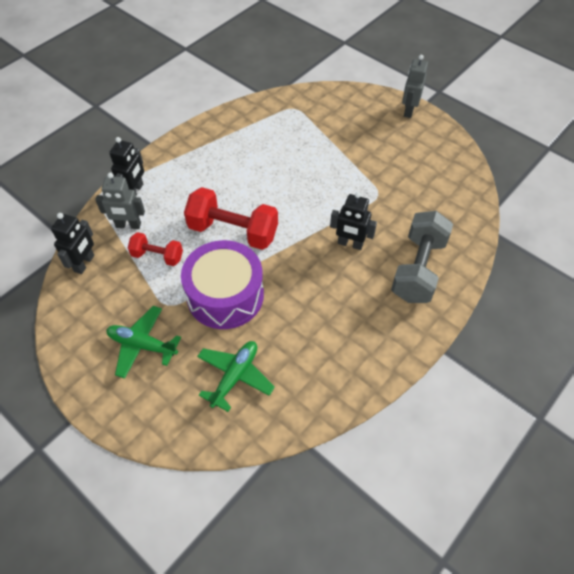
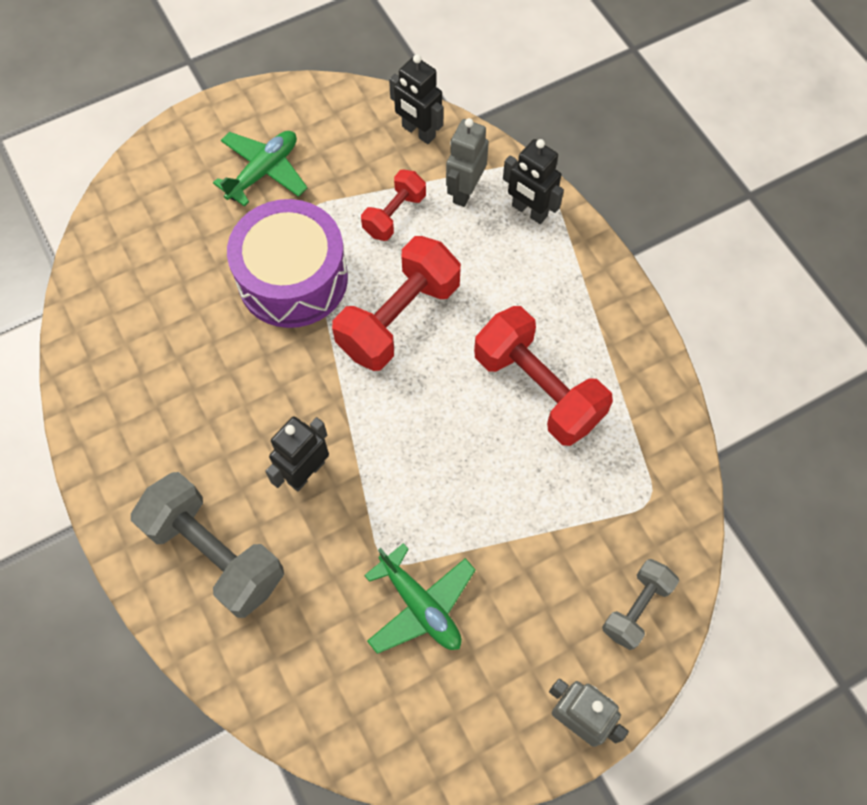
camera: 110 degrees right, 10 degrees up
green plane [197,341,275,412] -> green plane moved to [364,543,476,654]
none -> red dumbbell [474,306,613,446]
none -> grey dumbbell [602,559,679,650]

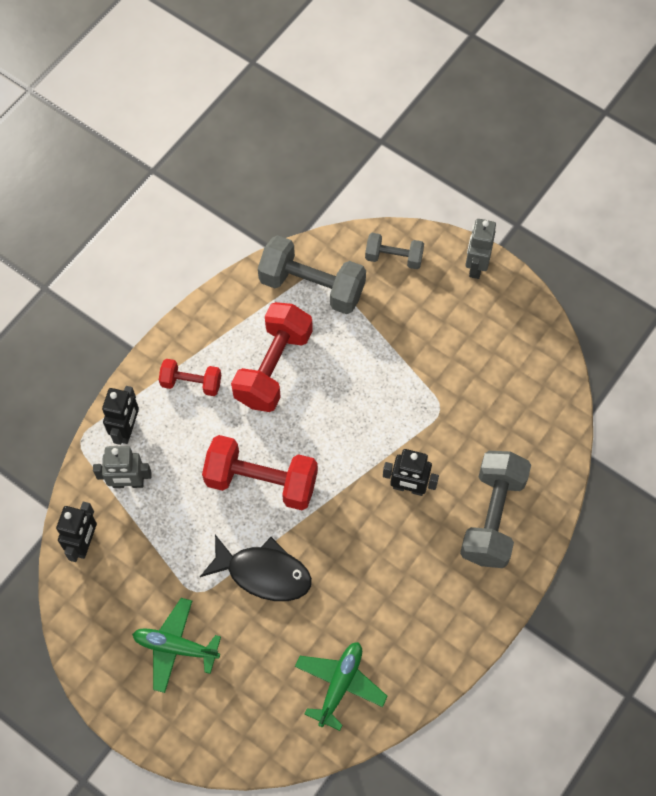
camera: 115 degrees left, 0 degrees up
purple drum [227,199,348,328] -> black fish [200,535,312,601]
red dumbbell [361,170,426,241] -> red dumbbell moved to [159,359,221,396]
green plane [364,543,476,654] -> green plane moved to [295,642,388,731]
none -> grey dumbbell [258,235,366,314]

